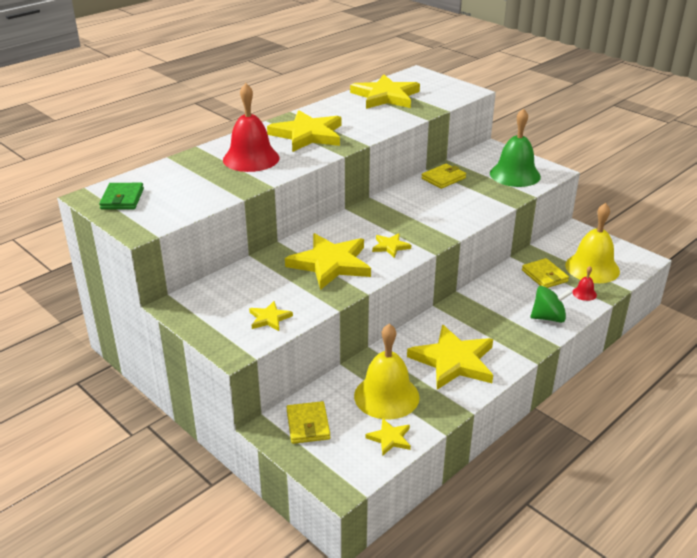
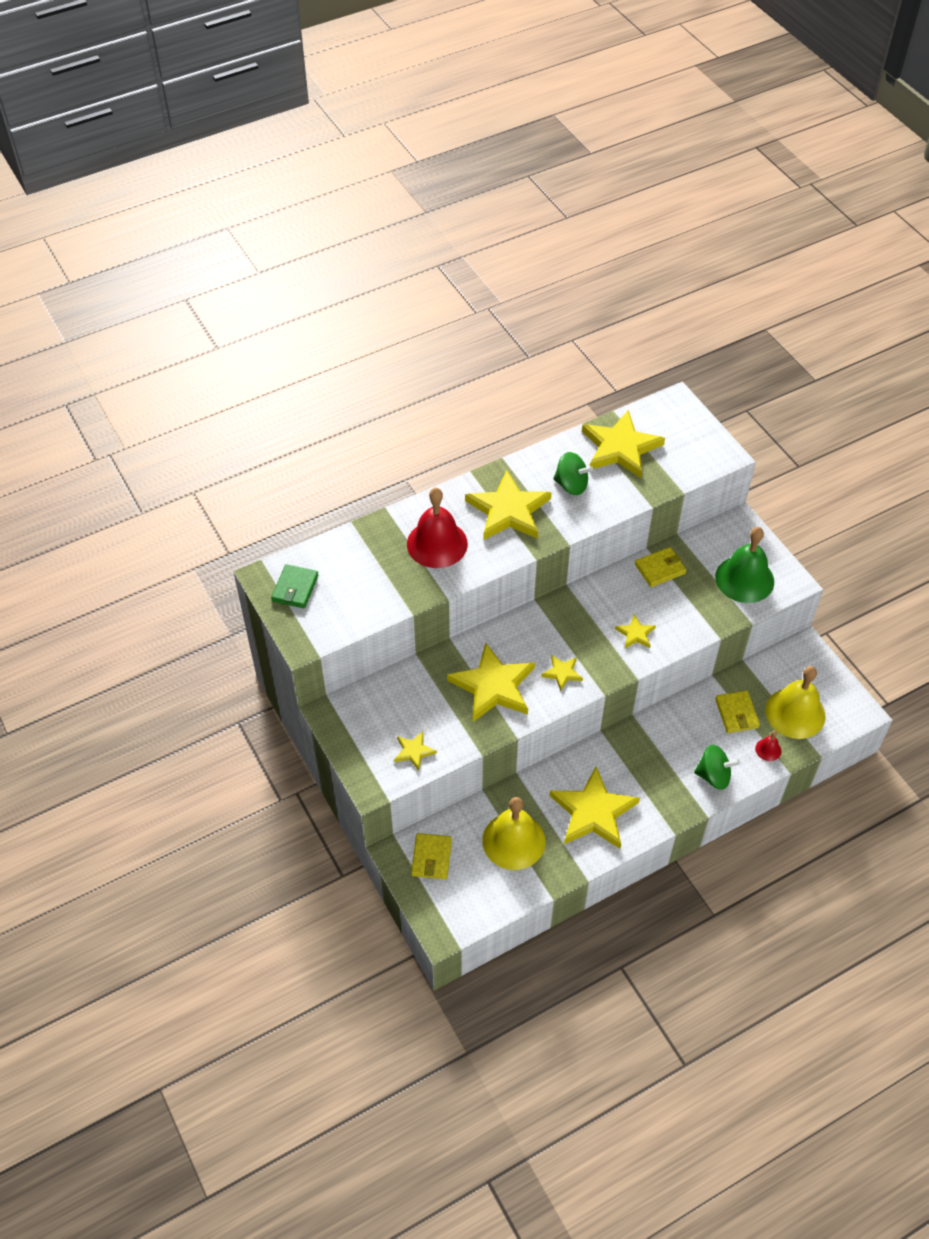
camera: 15 degrees right, 20 degrees up
yellow star [365,418,411,456] -> yellow star moved to [615,614,656,648]
none -> green spinning top [553,452,593,495]

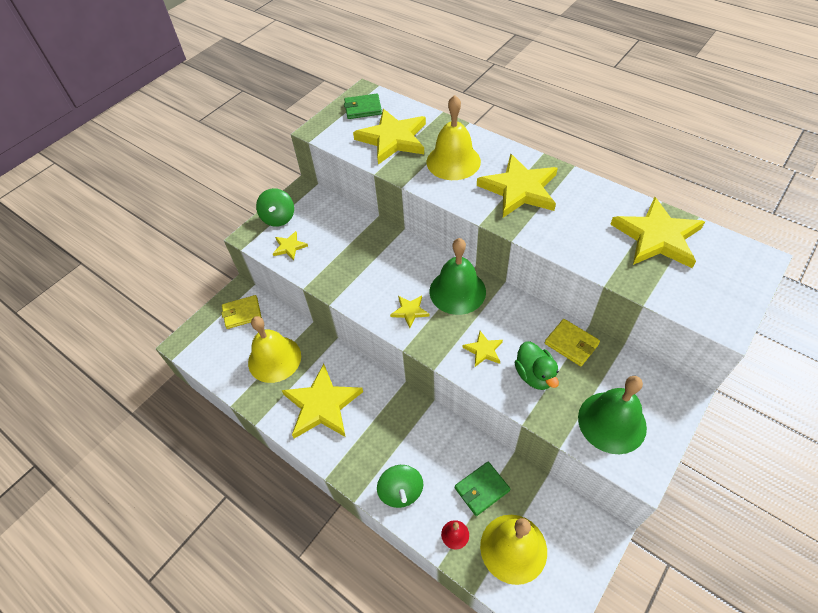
camera: 70 degrees right, 0 degrees up
red bell [407,488,468,568] -> yellow bell [427,95,481,180]
yellow star [447,643,535,722] -> yellow star moved to [353,109,426,165]
green spinning top [553,452,593,495] -> green spinning top moved to [256,188,294,227]
yellow wallet [715,690,760,733] -> green wallet [455,462,510,516]
none -> green bell [430,238,486,315]
none -> green duck [514,342,559,390]

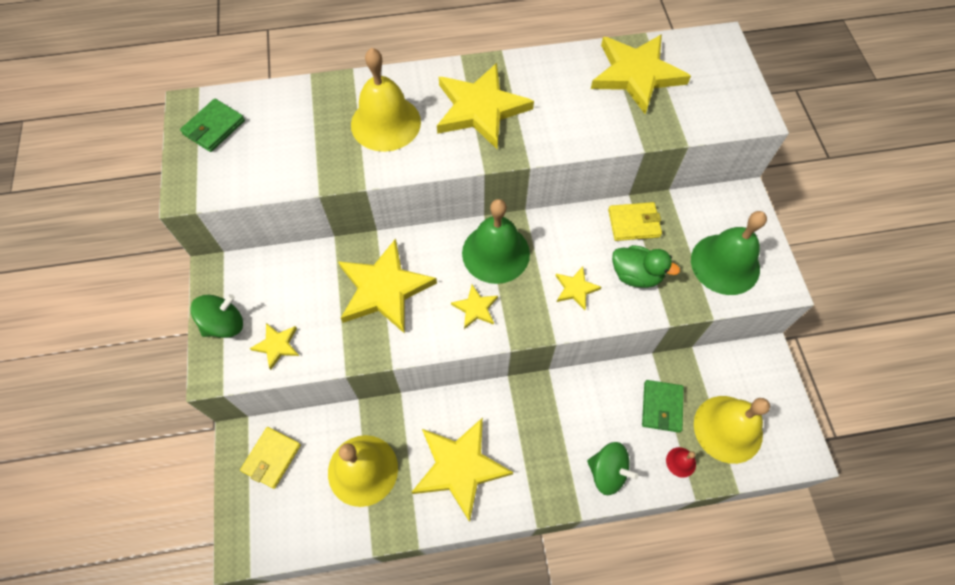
camera: 50 degrees left, 10 degrees up
green spinning top [256,188,294,227] -> green spinning top turned 75 degrees counterclockwise [190,294,243,338]
yellow star [353,109,426,165] -> yellow star moved to [338,238,437,334]

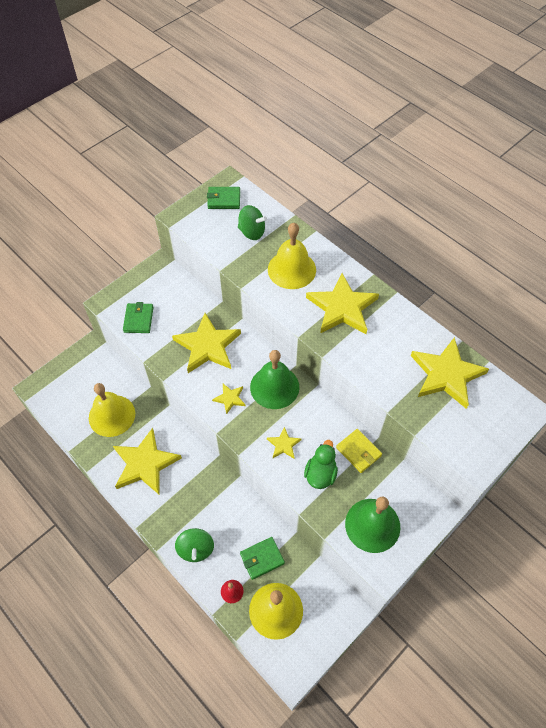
camera: 55 degrees right, 5 degrees down
green spinning top [190,294,243,338] -> green spinning top moved to [238,205,267,240]
yellow wallet [240,427,301,489] -> none
yellow star [250,323,299,370] -> green wallet [123,302,153,333]
green duck [612,245,680,288] -> green duck turned 150 degrees counterclockwise [304,440,338,489]

